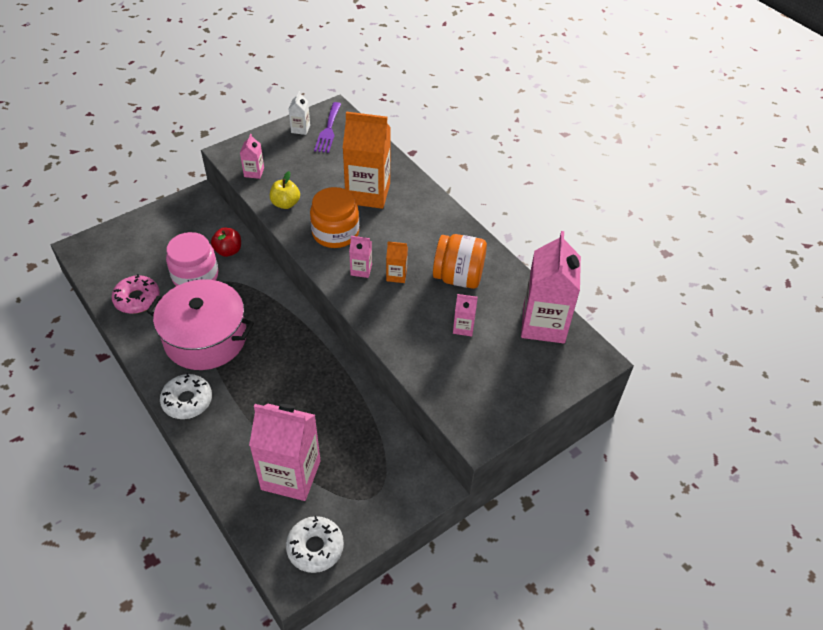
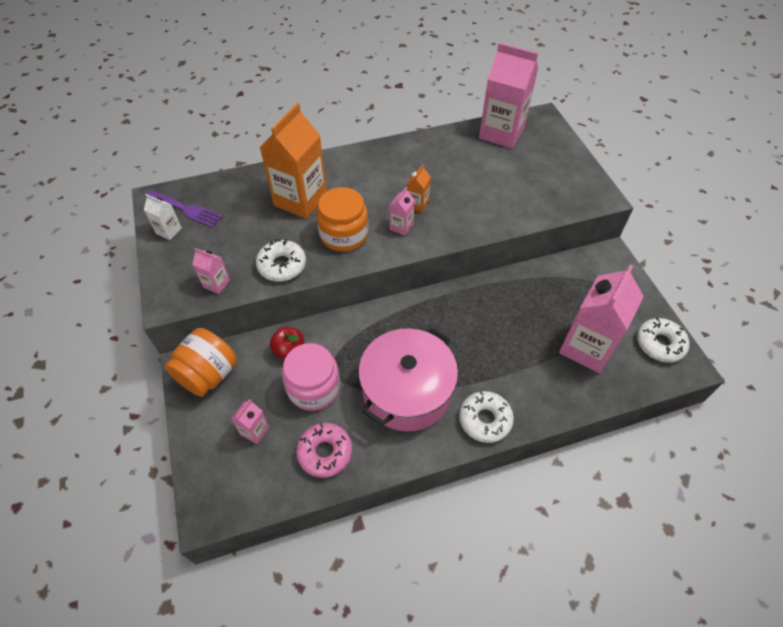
camera: 70 degrees left, 5 degrees up
yellow apple [270,171,300,209] -> white donut [256,239,306,281]
orange jar [433,234,487,289] -> orange jar moved to [165,328,237,397]
pink carton [453,294,478,336] -> pink carton moved to [231,399,269,444]

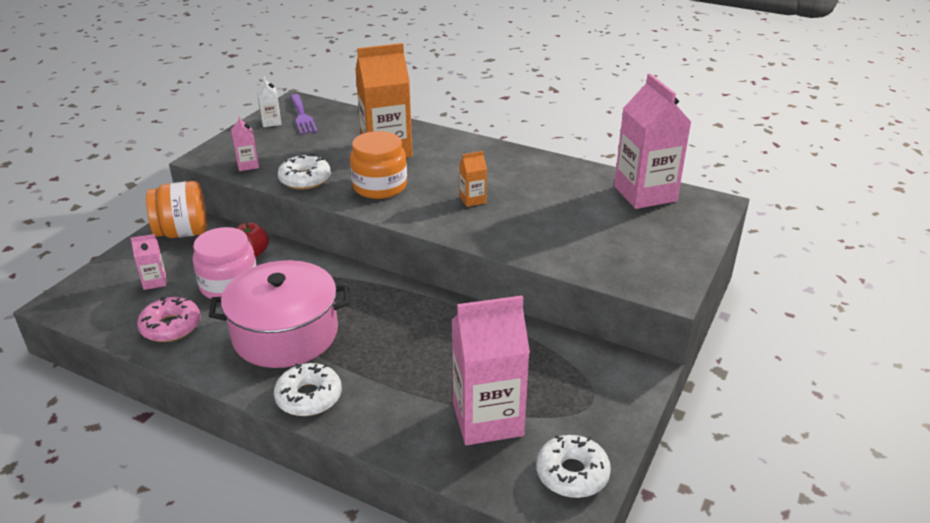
camera: 45 degrees right, 20 degrees down
pink carton [389,187,415,236] -> none

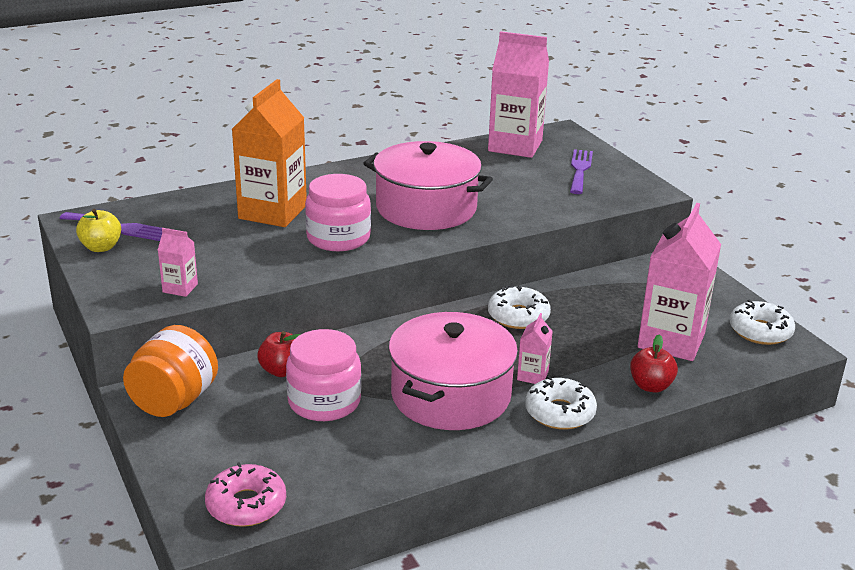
camera: 55 degrees left, 5 degrees down
pink carton [131,234,166,290] -> pink carton moved to [517,313,553,384]
pink donut [137,296,201,342] -> pink donut moved to [205,462,286,527]
white carton [257,76,282,127] -> yellow apple [76,209,121,252]
white donut [278,154,331,189] -> white donut moved to [488,285,551,329]
orange jar [350,131,407,199] -> pink jar [305,174,371,251]
orange carton [459,151,487,207] -> pink pot [363,141,493,230]
none -> purple fork [570,149,593,194]
none -> red apple [630,334,678,393]

